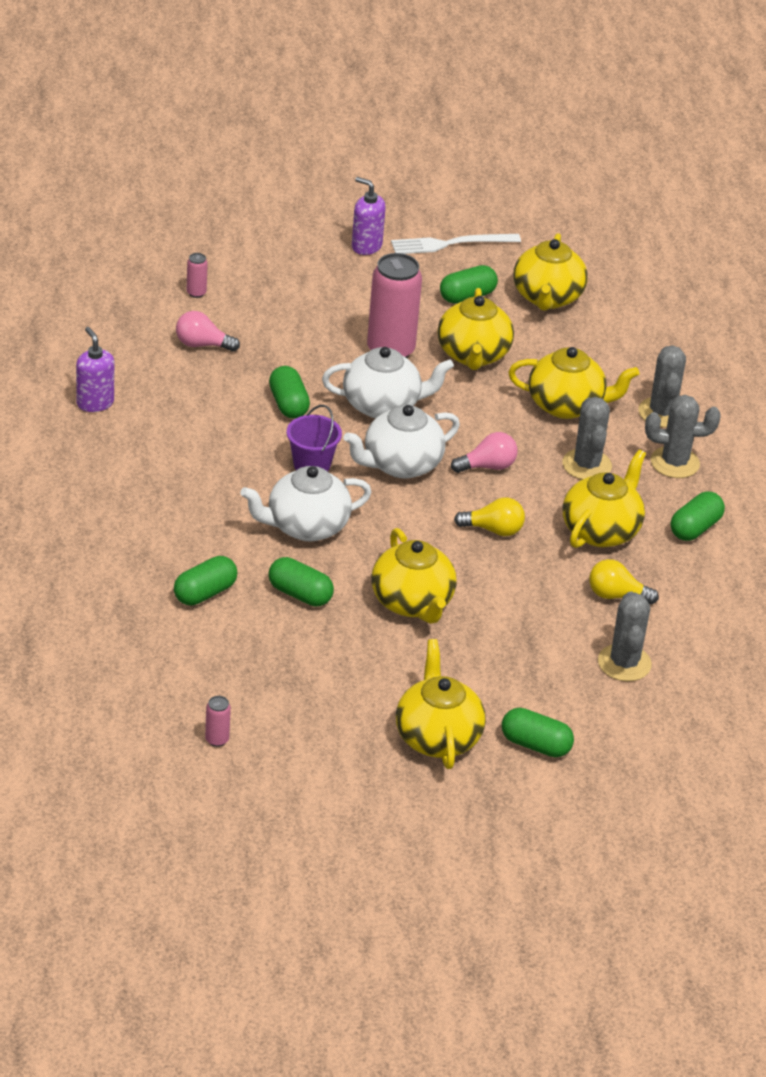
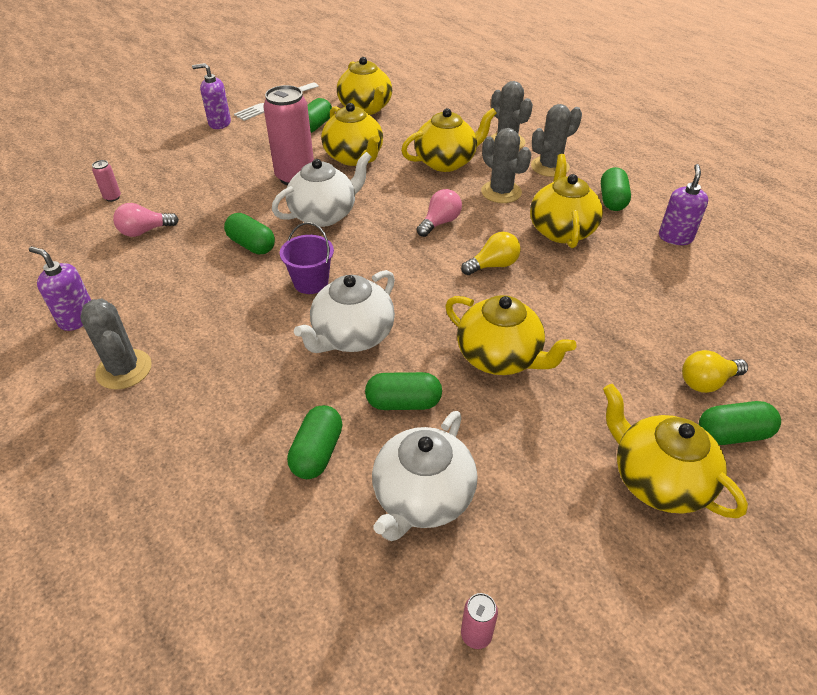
camera: 30 degrees left, 5 degrees up
white teapot [344,405,460,479] -> white teapot moved to [372,411,477,541]
yellow light bulb [589,559,659,604] -> yellow light bulb moved to [682,350,748,393]
grey cactus [598,591,652,681] -> grey cactus moved to [80,299,152,390]
none -> purple soap dispenser [659,164,709,245]

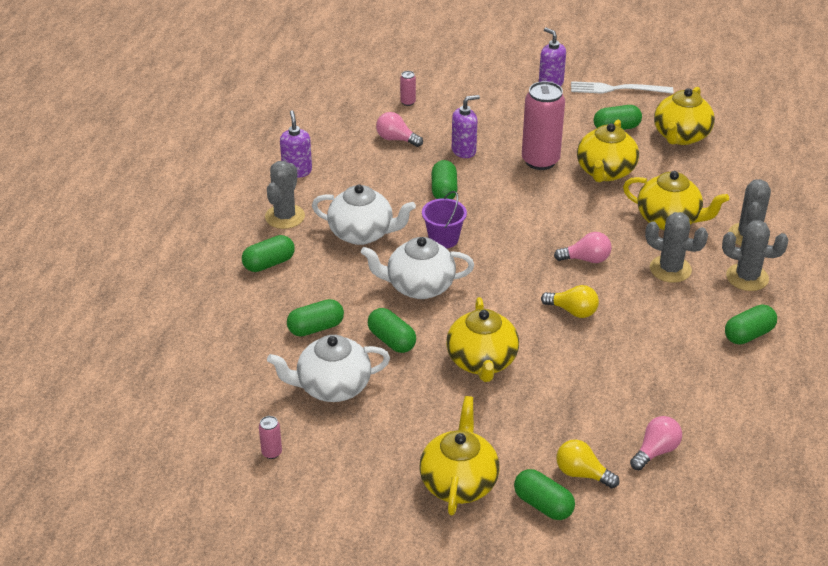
camera: 50 degrees right, 5 degrees down
white teapot [272,152,372,227] -> white teapot moved to [312,185,416,245]
grey cactus [481,128,532,203] -> grey cactus turned 75 degrees counterclockwise [645,212,708,283]
yellow teapot [530,154,603,248] -> none
purple soap dispenser [659,164,709,245] -> purple soap dispenser moved to [452,95,480,158]
none -> green capsule [242,235,295,272]
none -> pink light bulb [630,416,682,470]

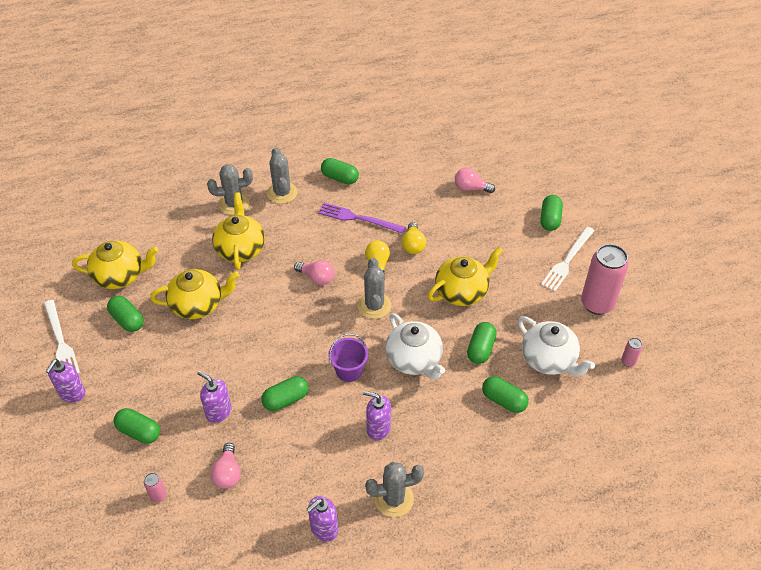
camera: 120 degrees left, 10 degrees up
green capsule [242,235,295,272] -> green capsule moved to [114,408,160,444]
white teapot [312,185,416,245] -> purple soap dispenser [363,391,391,440]
yellow teapot [419,396,499,515] -> white fork [541,227,594,291]
pink can [522,81,565,170] -> pink can moved to [581,244,629,315]
pink light bulb [554,232,612,263] -> pink light bulb turned 150 degrees clockwise [294,260,334,285]
yellow light bulb [556,440,619,488] -> yellow light bulb moved to [402,222,426,254]
grey cactus [645,212,708,283] -> grey cactus moved to [358,258,392,319]
none -> purple fork [318,203,406,234]

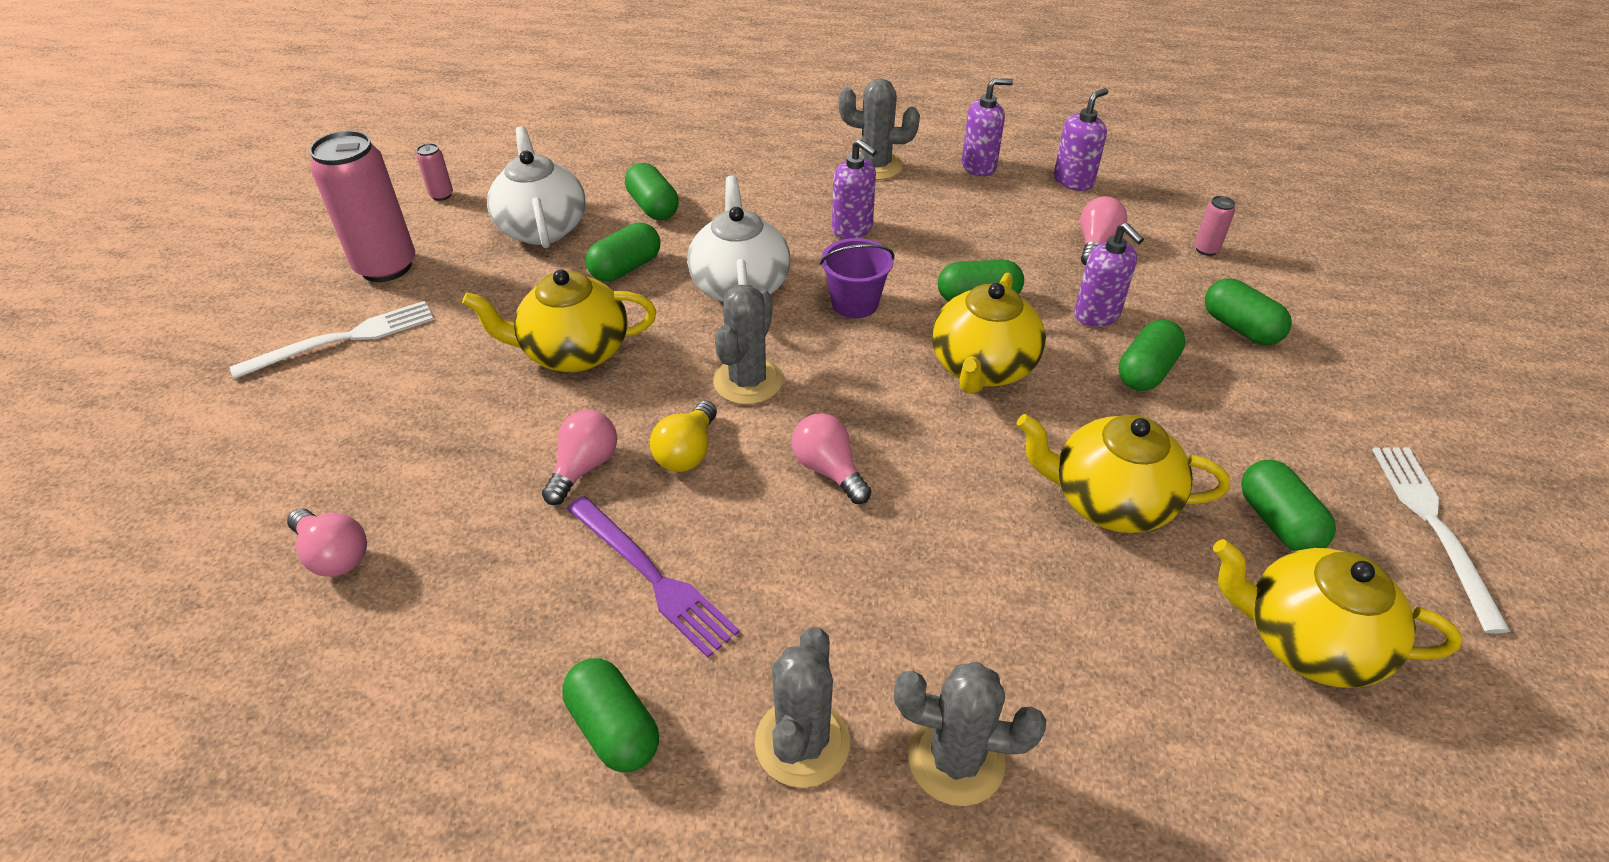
camera: 155 degrees left, 5 degrees down
purple soap dispenser [46,359,85,402] -> purple soap dispenser moved to [1054,88,1109,191]
yellow teapot [212,192,265,270] -> yellow teapot moved to [932,273,1046,394]
yellow light bulb [402,222,426,254] -> pink light bulb [542,410,617,505]
green capsule [540,195,563,231] -> green capsule moved to [1118,320,1186,391]

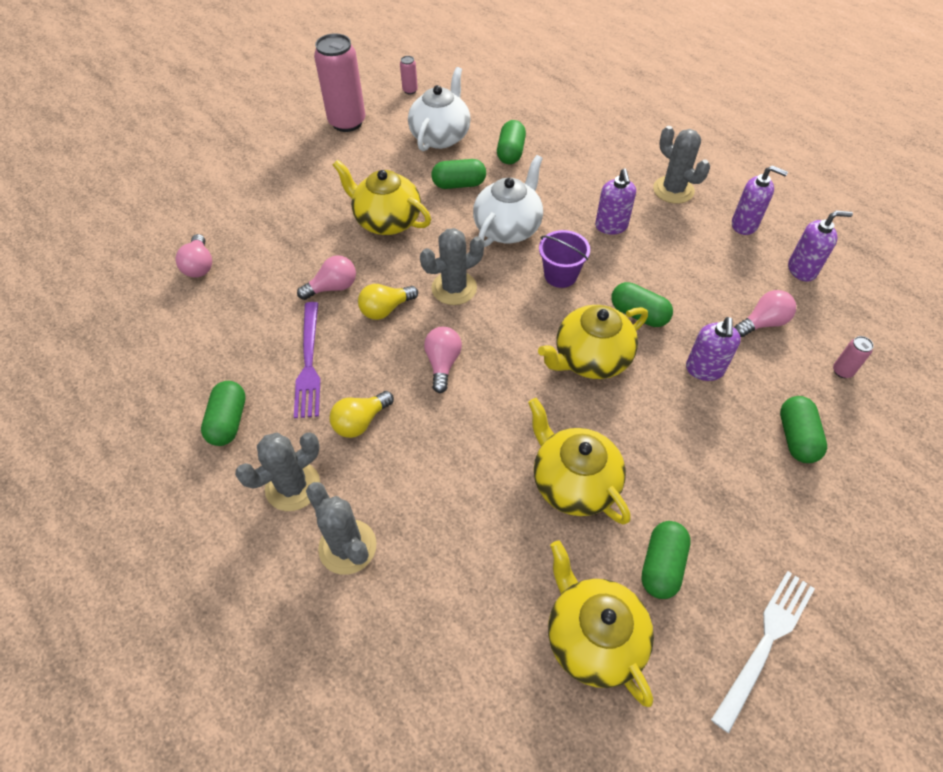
camera: 40 degrees right, 10 degrees up
white fork [230,301,434,379] -> none
green capsule [1118,320,1186,391] -> none
none -> yellow light bulb [329,391,394,438]

